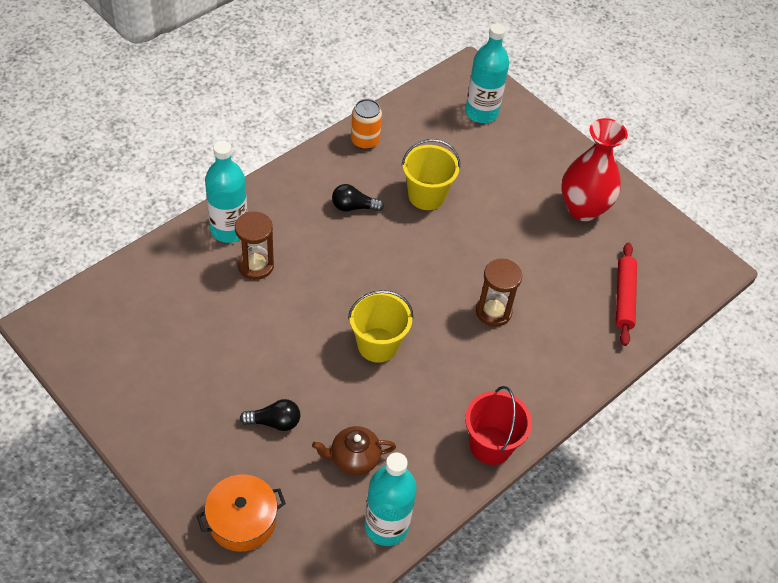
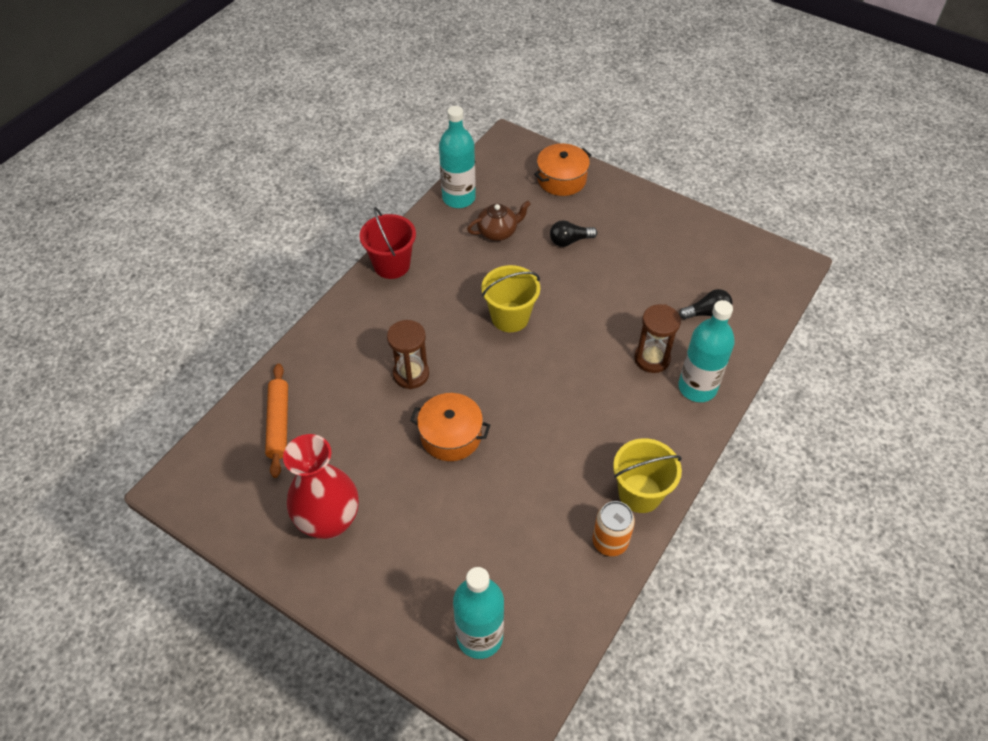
camera: 170 degrees right, 0 degrees up
black light bulb [332,184,384,212] -> black light bulb moved to [679,289,732,319]
yellow bucket [401,139,460,210] -> yellow bucket moved to [613,438,682,513]
red rolling pin [616,242,637,346] -> orange rolling pin [265,363,288,478]
none -> orange pot [410,393,490,461]

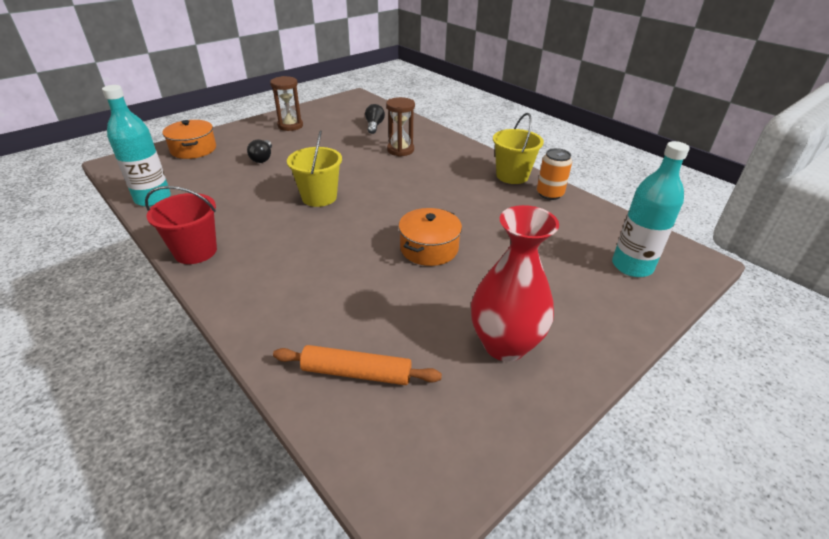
camera: 75 degrees left, 15 degrees down
brown hourglass [387,320,429,389] -> brown hourglass moved to [270,76,303,131]
brown teapot [467,201,531,241] -> none
turquoise bottle [678,300,735,402] -> none

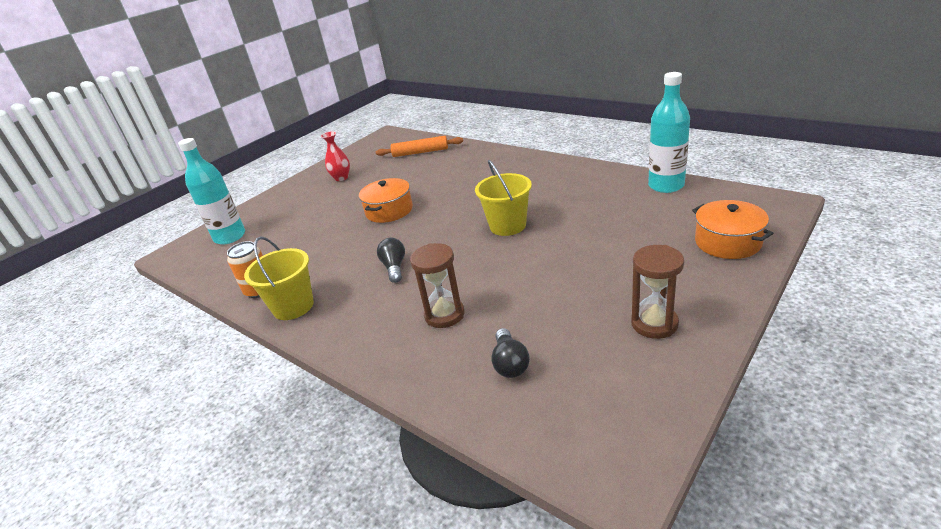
camera: 175 degrees right, 5 degrees down
red bucket [145,186,217,264] -> none
black light bulb [247,140,272,163] -> black light bulb moved to [377,238,405,283]
red vase [471,205,559,362] -> red vase [321,131,350,181], size x0.54

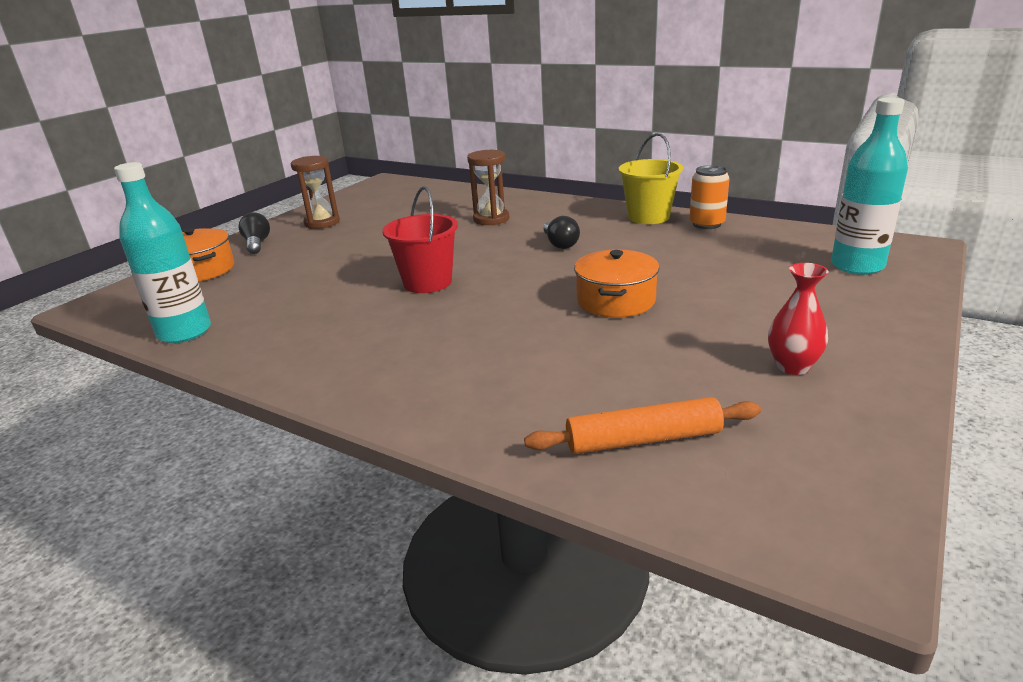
camera: 170 degrees right, 5 degrees down
yellow bucket [475,160,532,236] -> red bucket [382,186,458,293]
black light bulb [491,328,530,378] -> black light bulb moved to [238,212,270,254]

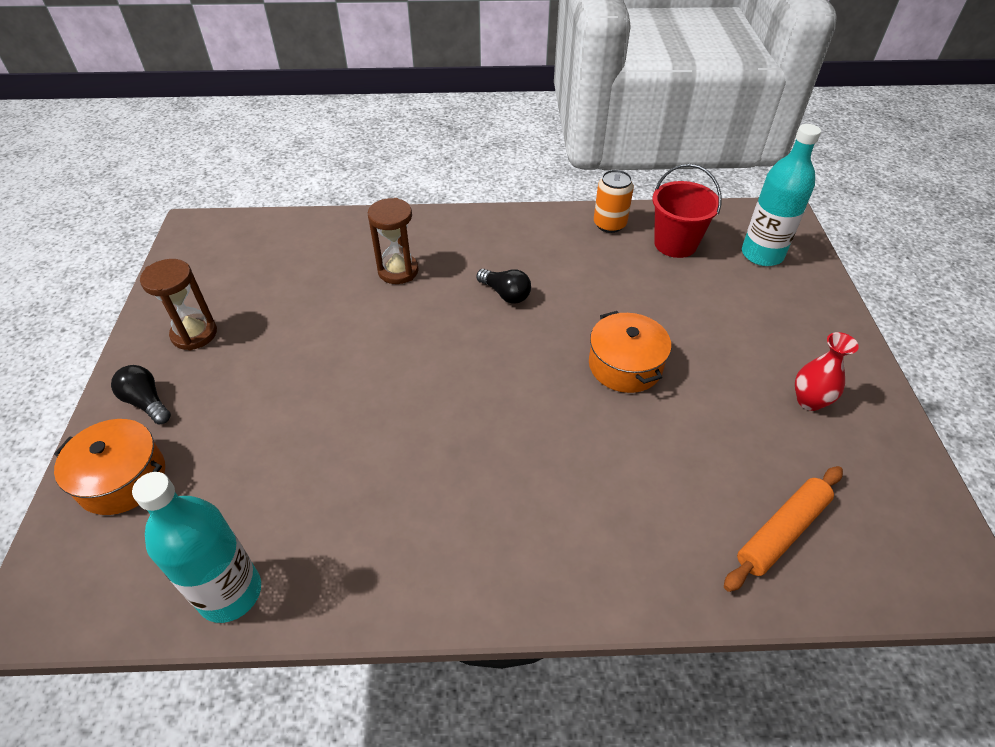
camera: 35 degrees left, 20 degrees up
red bucket [382,186,458,293] -> red bucket moved to [652,164,721,258]
yellow bucket [619,133,683,224] -> none

